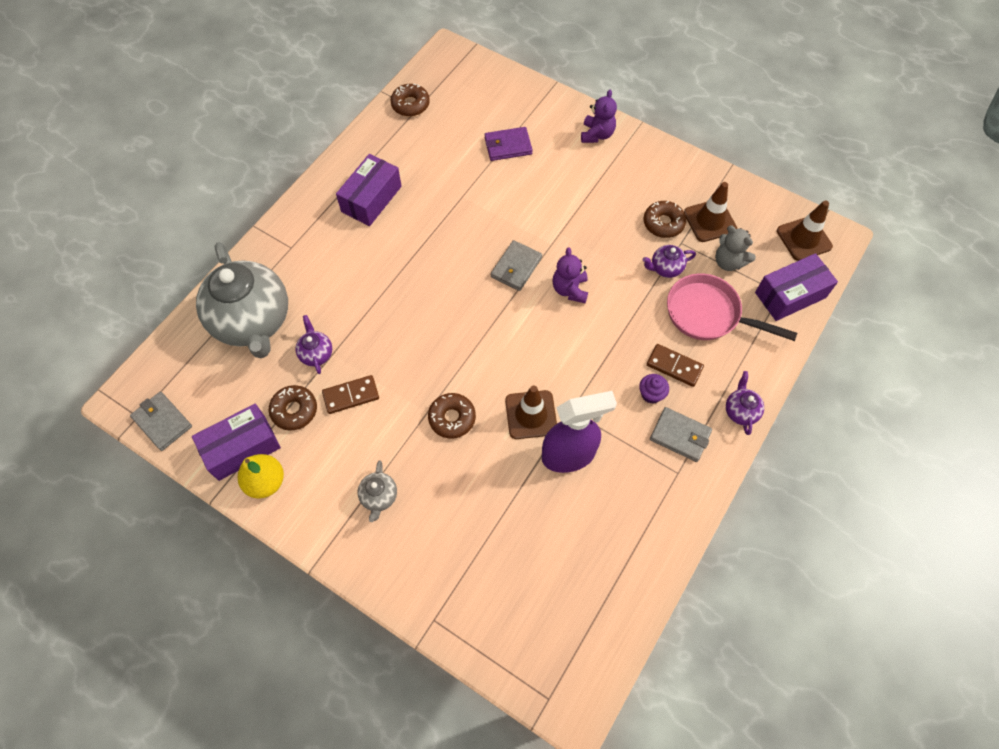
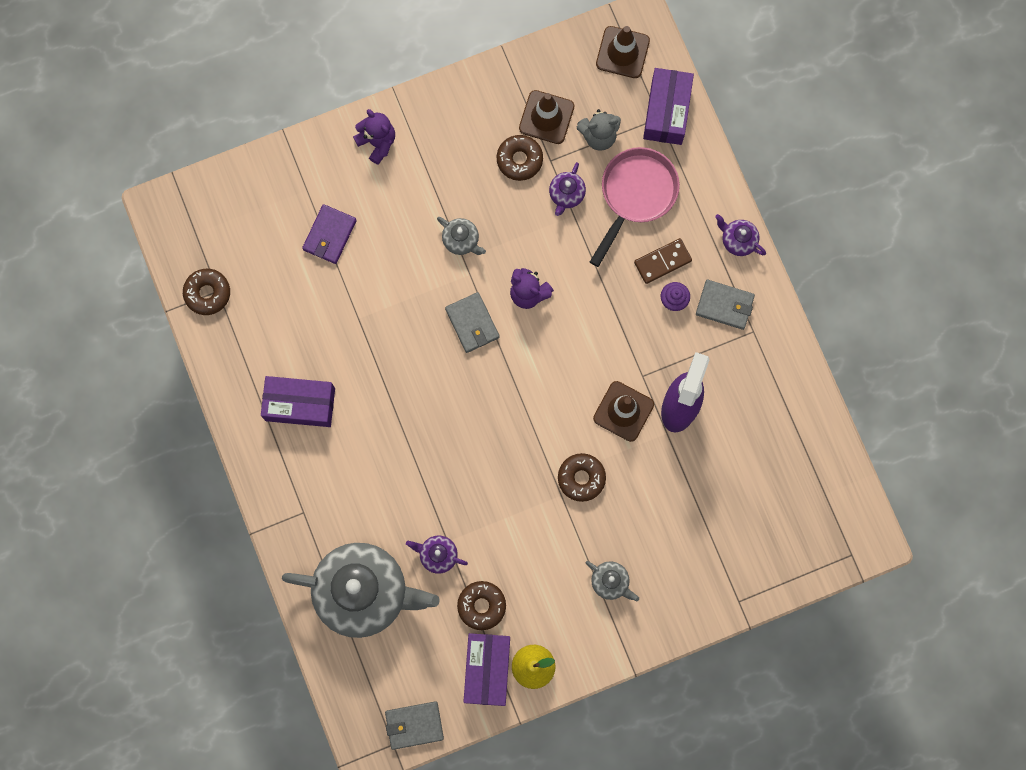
camera: 55 degrees left, 15 degrees up
brown domino [322,375,379,414] -> none
purple box [336,154,402,226] -> purple box turned 60 degrees counterclockwise [261,376,335,427]
grey wallet [650,407,712,462] -> grey wallet turned 45 degrees clockwise [696,280,755,330]
pink pan [667,273,797,341] -> pink pan turned 150 degrees clockwise [590,147,680,267]
none -> grey teapot [437,217,486,255]

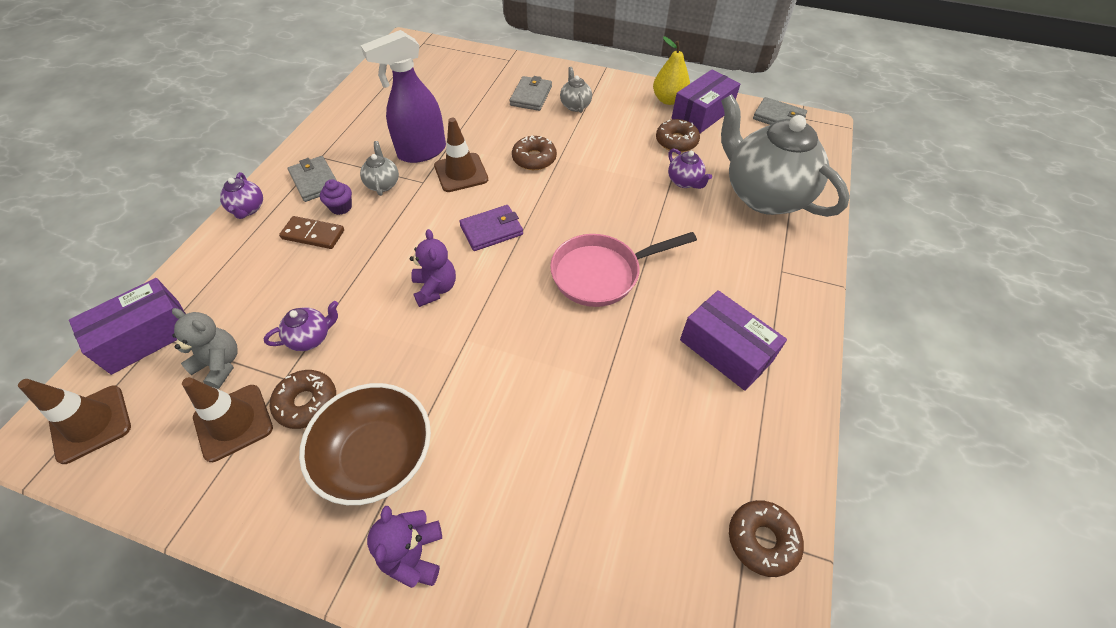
camera: 140 degrees left, 25 degrees down
purple wallet [302,204,357,264] -> purple wallet moved to [459,205,523,251]
grey teapot [437,217,486,255] -> grey teapot moved to [360,141,399,196]
grey wallet [445,292,500,353] -> grey wallet moved to [509,76,552,111]
pink pan [590,147,680,267] -> pink pan moved to [550,232,697,307]
none -> brown bowl [299,383,431,505]

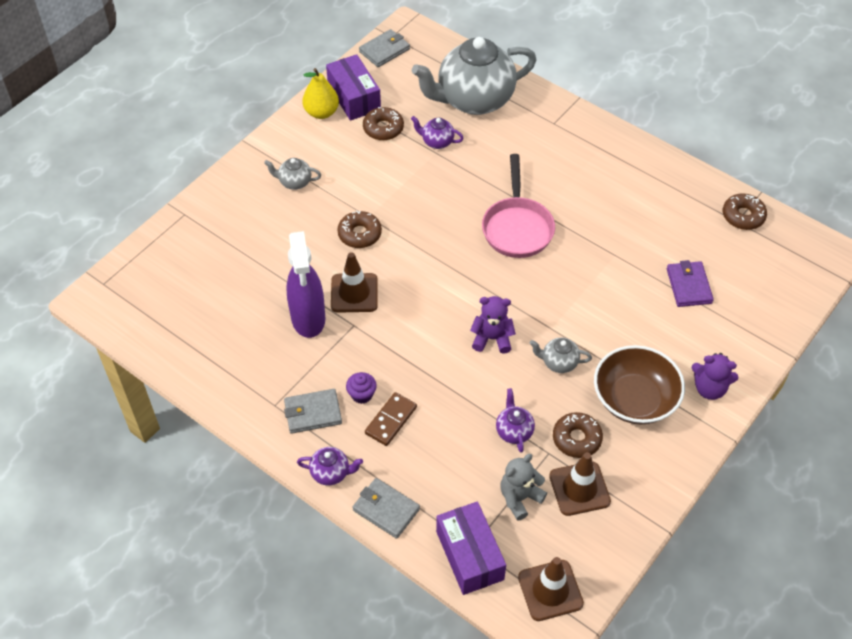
camera: 70 degrees left, 0 degrees up
grey teapot [360,141,399,196] -> grey teapot moved to [530,337,592,373]
purple wallet [459,205,523,251] -> purple wallet moved to [667,260,714,307]
grey wallet [509,76,552,111] -> grey wallet moved to [352,478,420,539]
purple teapot [668,148,712,189] -> purple teapot turned 150 degrees counterclockwise [411,116,463,149]
purple box [680,290,787,391] -> none

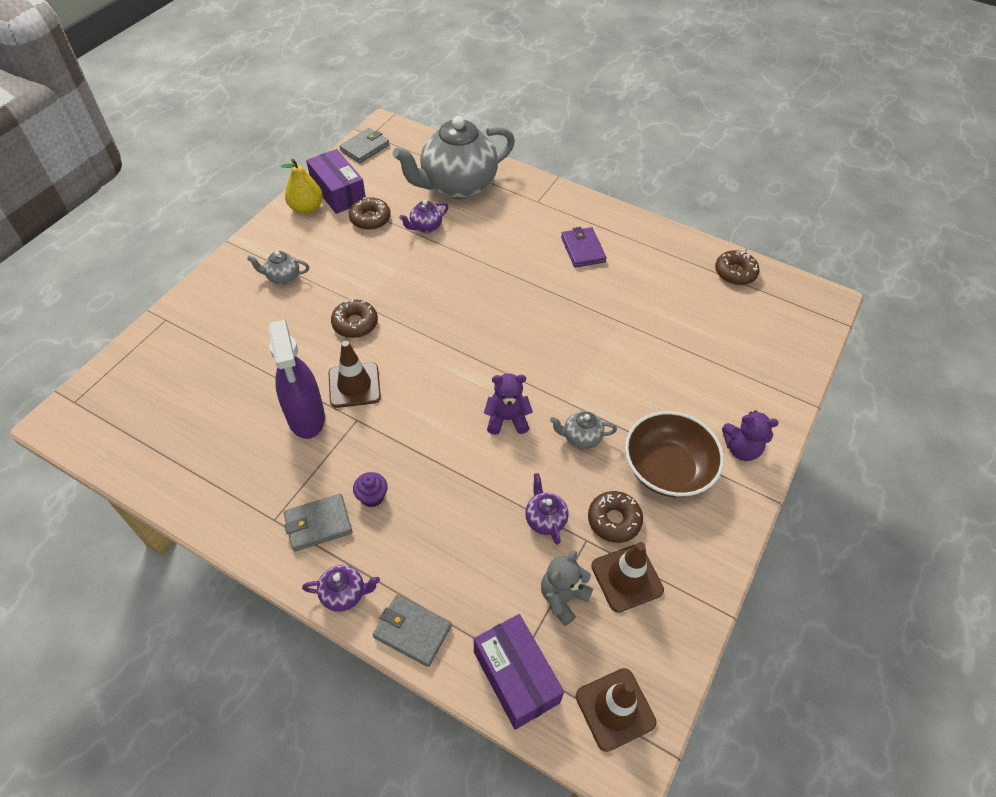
camera: 10 degrees left, 0 degrees up
brown domino [365,392,417,446] -> none
purple teapot [411,116,463,149] -> purple teapot turned 45 degrees counterclockwise [399,200,449,233]
pink pan [482,154,555,258] -> none
purple wallet [667,260,714,307] -> purple wallet moved to [561,227,607,268]

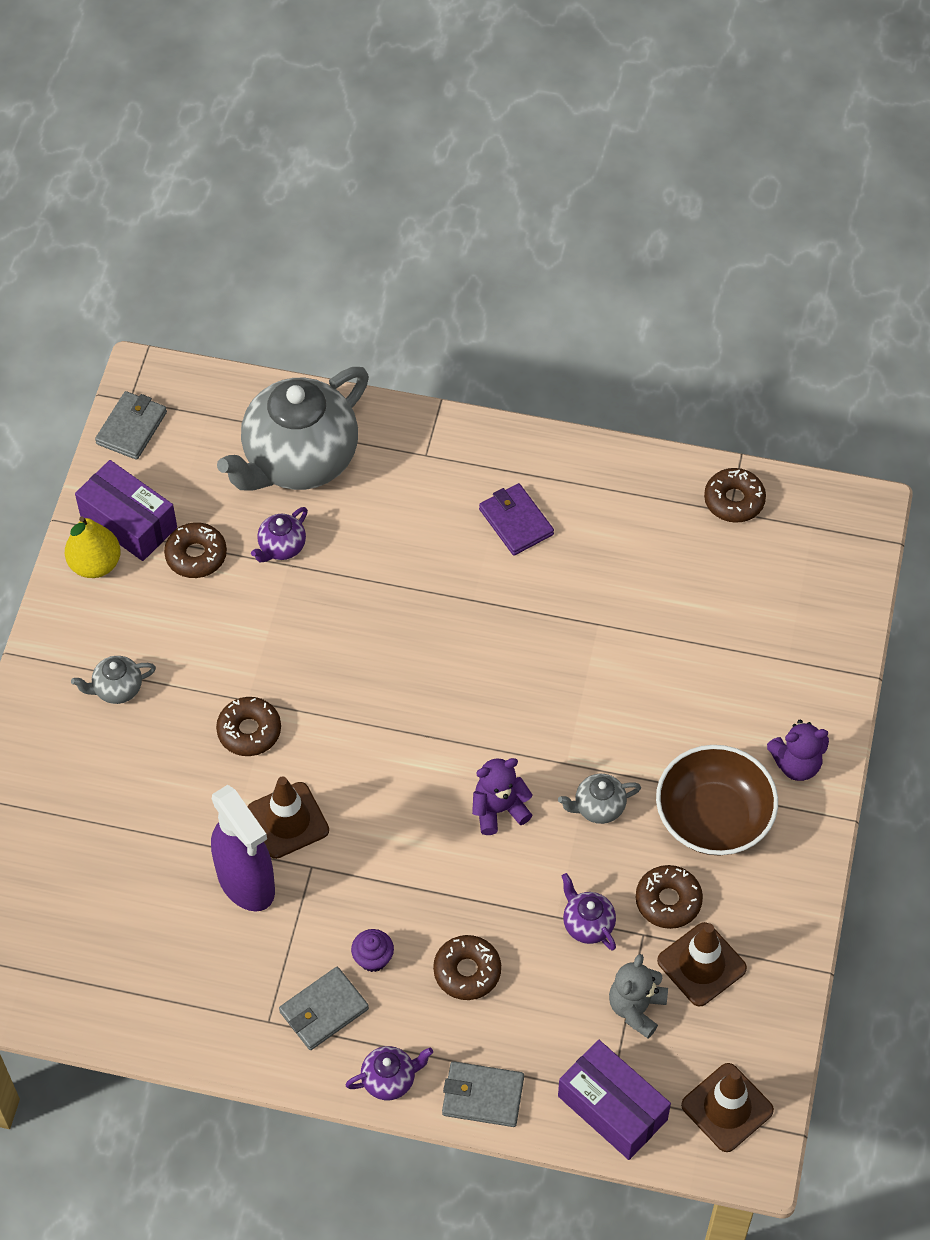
camera: 15 degrees left, 5 degrees up
none -> brown donut [433,935,501,1000]

